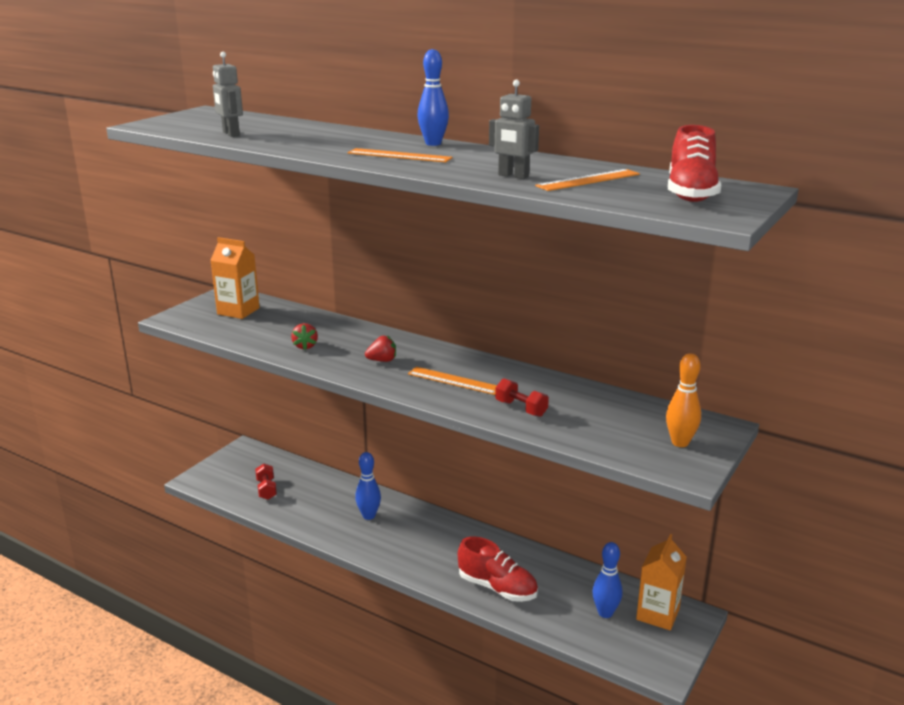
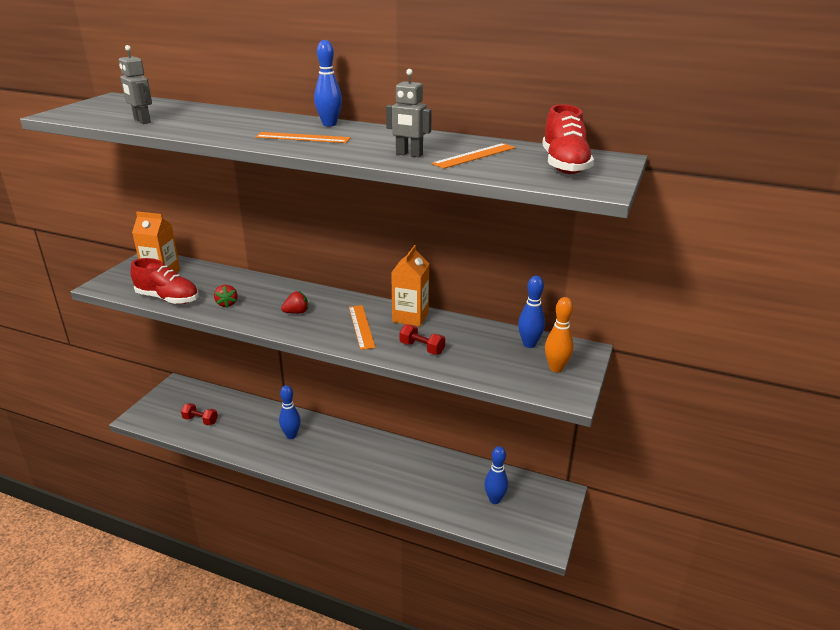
camera: 10 degrees left, 5 degrees up
red dumbbell [255,463,277,500] -> red dumbbell turned 45 degrees counterclockwise [181,403,218,425]
orange ruler [408,367,497,395] -> orange ruler turned 60 degrees clockwise [349,305,376,350]
red shoe [458,537,538,602] -> red shoe moved to [130,258,198,304]
orange carton [636,534,687,631] -> orange carton moved to [391,245,429,327]
none -> blue bowling pin [518,276,545,348]

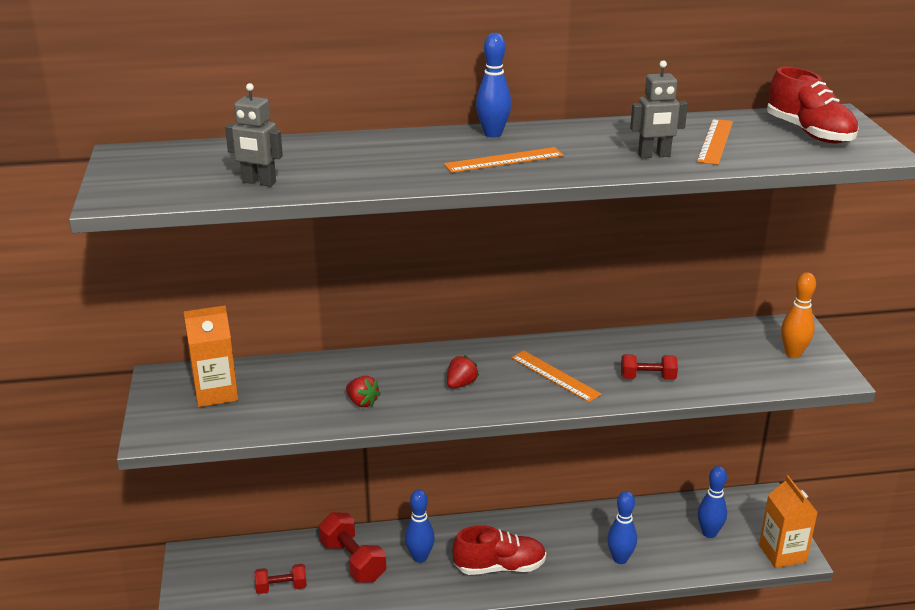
camera: 30 degrees left, 0 degrees up
red shoe [130,258,198,304] -> red shoe moved to [452,525,546,575]
orange carton [391,245,429,327] -> orange carton moved to [759,475,818,568]
blue bowling pin [518,276,545,348] -> blue bowling pin moved to [607,491,637,564]
none -> red dumbbell [319,512,386,582]

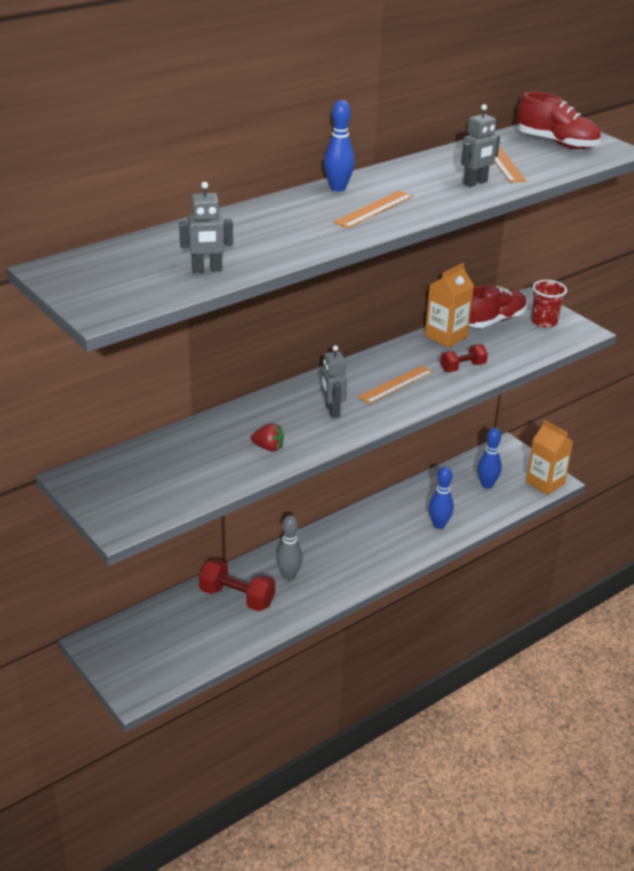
camera: 30 degrees left, 5 degrees up
orange carton [184,305,238,407] -> orange carton moved to [425,263,474,348]
red dumbbell [254,564,307,594] -> none
blue bowling pin [405,490,435,563] -> grey bowling pin [276,515,303,580]
red strawberry [447,355,479,389] -> grey robot [321,345,347,418]
red shoe [452,525,546,575] -> red shoe moved to [469,285,527,328]
orange ruler [511,351,602,402] -> orange ruler turned 60 degrees counterclockwise [358,365,433,404]
orange bowling pin [781,272,816,358] -> red cup [531,280,567,328]

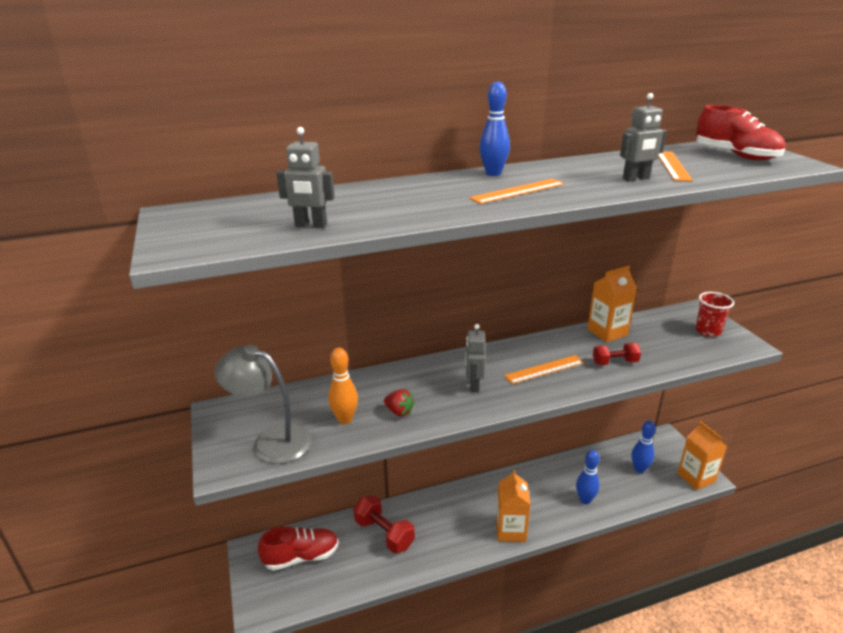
camera: 20 degrees right, 5 degrees down
grey bowling pin [276,515,303,580] -> none
red shoe [469,285,527,328] -> red shoe moved to [258,526,339,571]
none -> grey lamp [214,345,312,464]
none -> orange bowling pin [328,348,358,424]
none -> orange carton [496,469,531,542]

